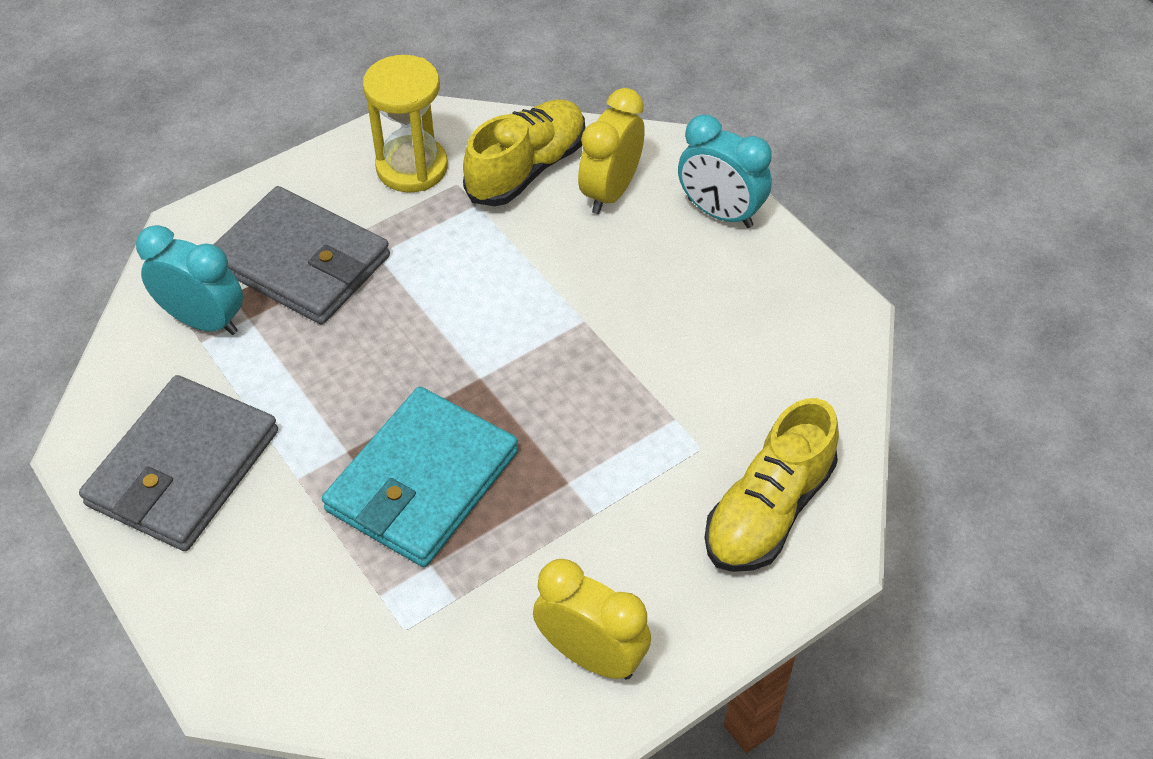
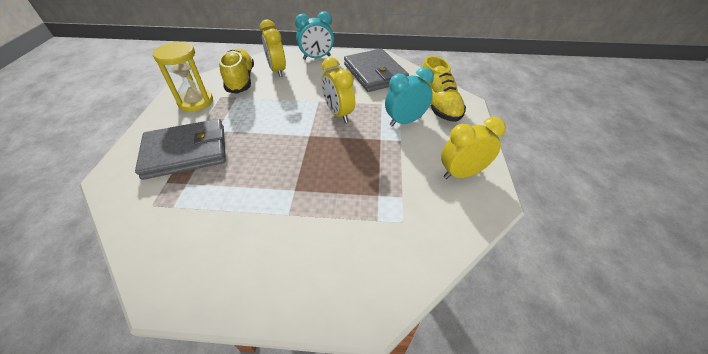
camera: 50 degrees left, 5 degrees down
grey wallet [79,375,278,551] -> grey wallet moved to [344,49,409,92]
turquoise clock [136,225,243,335] -> turquoise clock moved to [385,67,434,126]
turquoise wallet [322,387,518,567] -> none
none -> yellow clock [321,57,355,123]

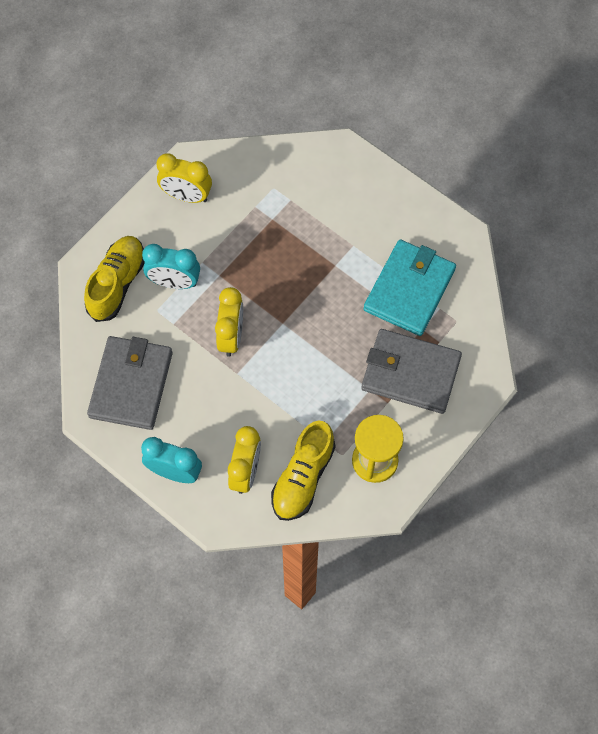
camera: 145 degrees left, 20 degrees up
none -> turquoise wallet [364,240,456,336]

